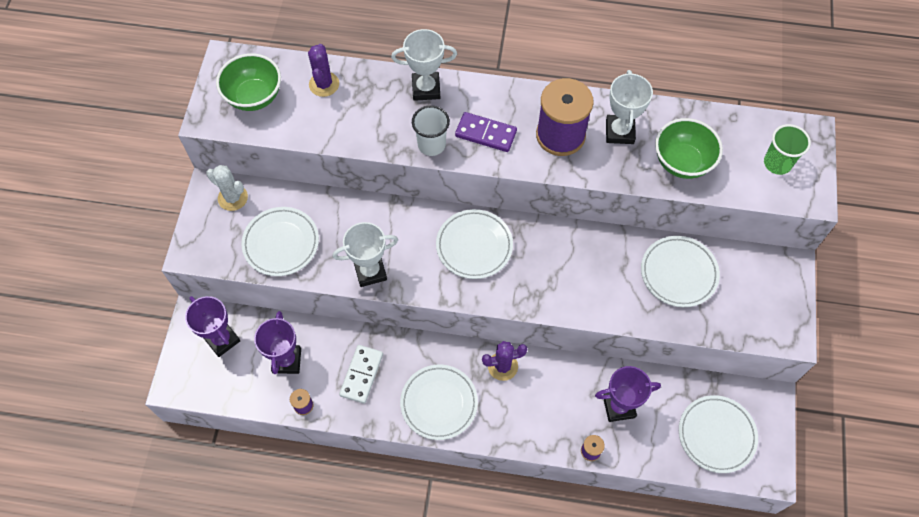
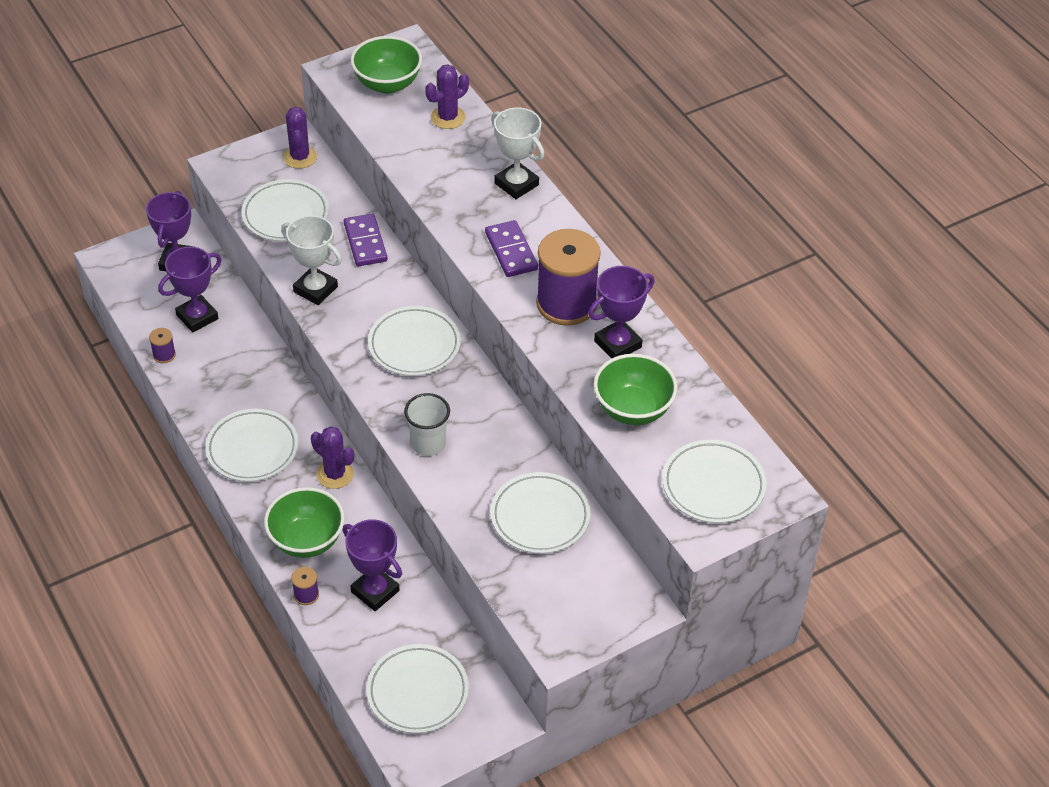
camera: 50 degrees right, 15 degrees down
white cactus [206,165,248,211] -> purple cactus [283,107,317,169]
white domino [339,345,383,404] -> none
white cup [412,105,450,156] -> white cup moved to [404,393,450,456]
white trophy [606,70,653,144] -> purple trophy [588,266,655,359]
green cup [764,124,811,175] -> white plate [662,440,767,523]
none -> green bowl [264,487,345,558]
none -> purple domino [344,213,387,266]

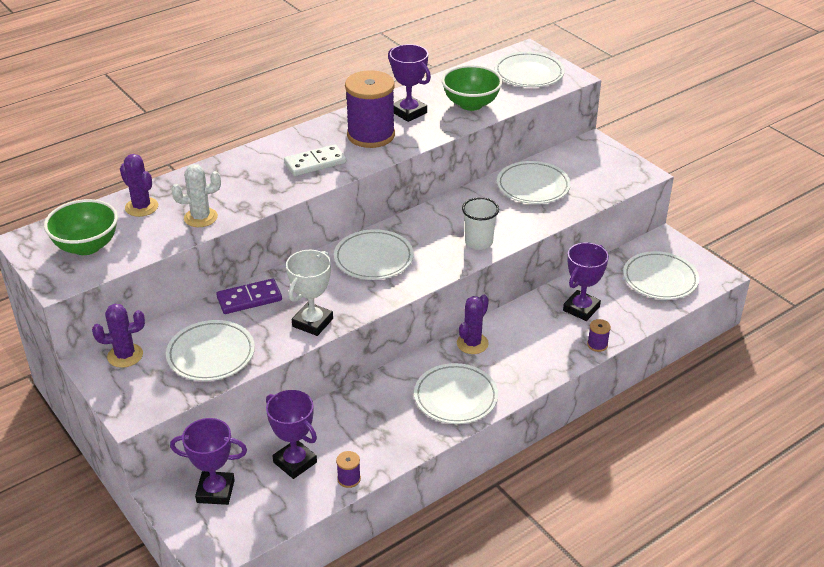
camera: 95 degrees left, 10 degrees down
green bowl [264,487,345,558] -> none
purple domino [485,220,538,277] -> white domino [284,144,346,176]
white trophy [491,107,544,199] -> none
none -> white cactus [171,164,221,227]

